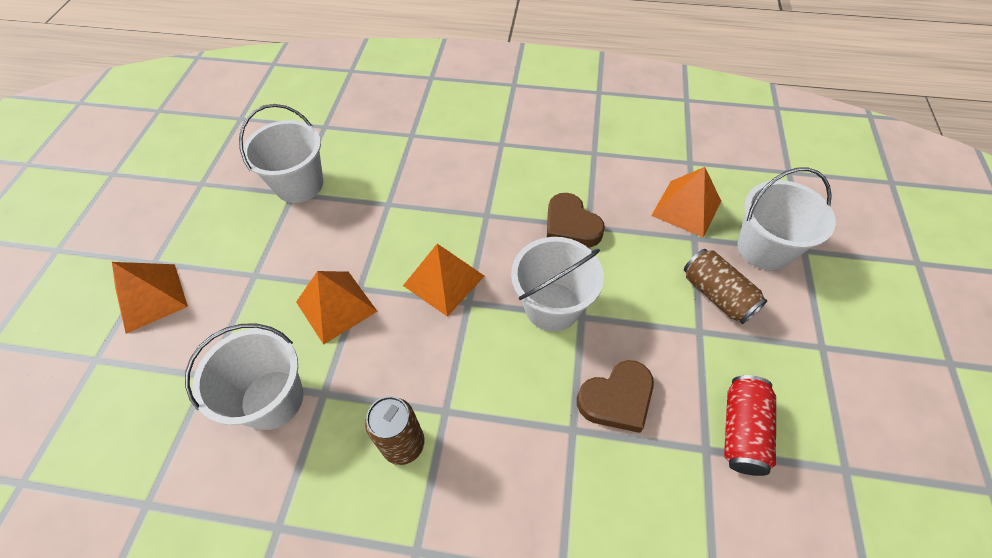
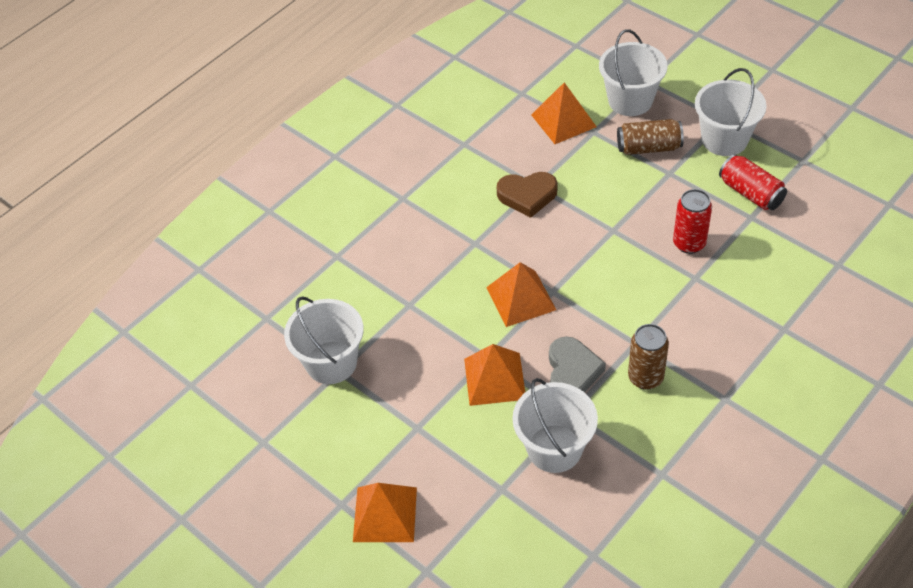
camera: 55 degrees left, 5 degrees down
white bucket [511,237,604,331] -> white bucket moved to [695,68,767,156]
brown heart [577,360,654,433] -> red can [673,189,712,254]
none -> grey heart [549,337,606,393]

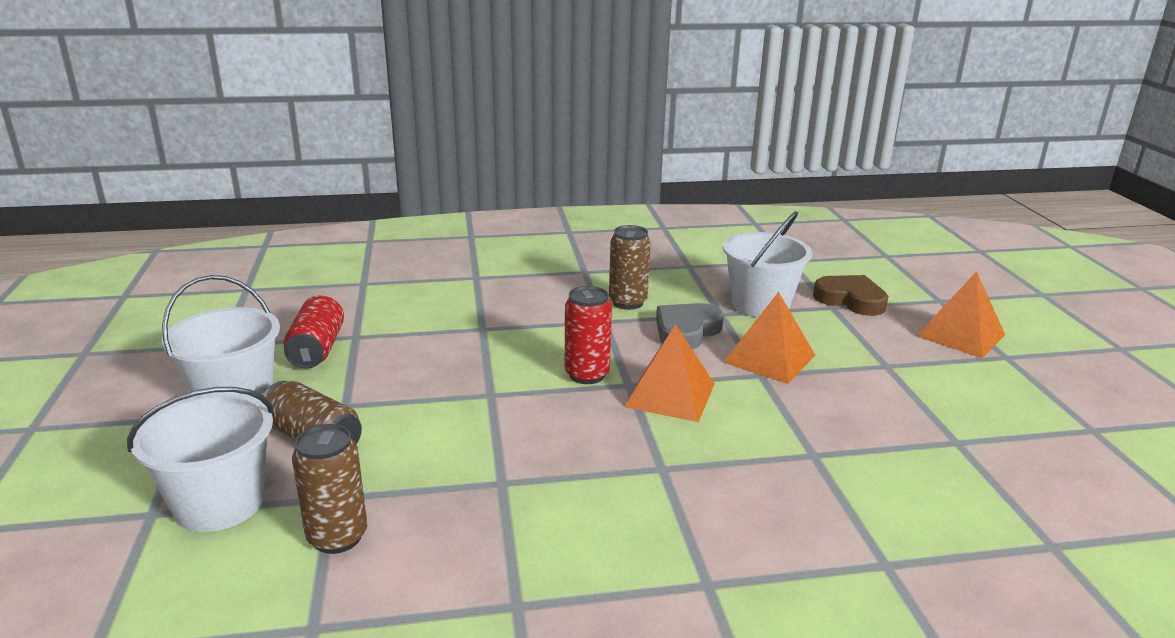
camera: 145 degrees left, 25 degrees down
white bucket [284,296,364,384] -> none
brown heart [497,172,557,218] -> brown heart moved to [813,275,889,316]
orange pyramid [531,82,597,144] -> brown can [292,424,367,554]
red can [673,189,712,254] -> red can moved to [565,286,612,384]

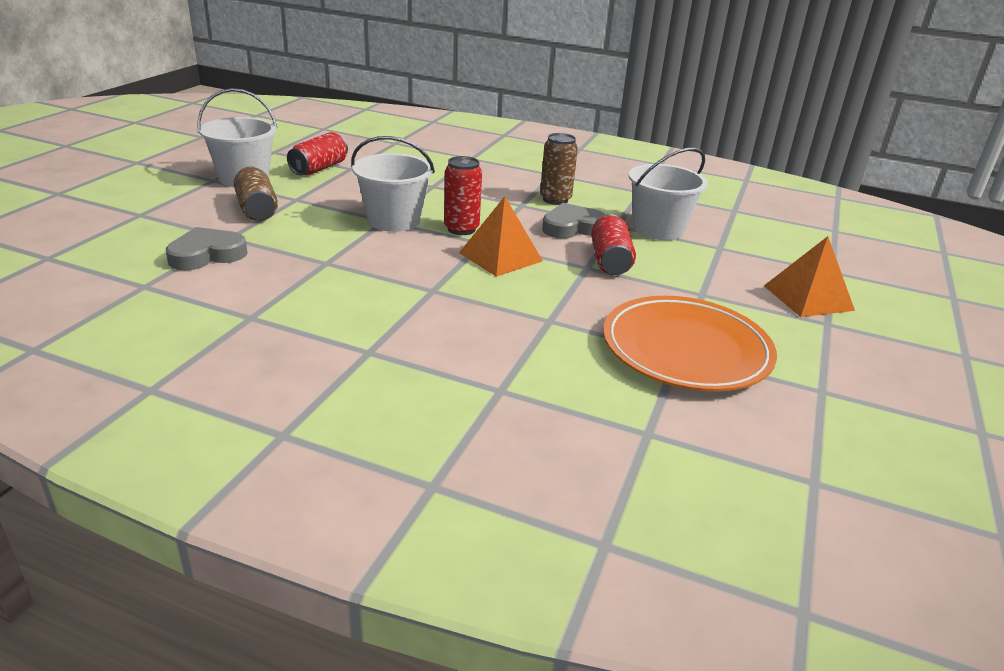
camera: 30 degrees right, 5 degrees up
white bucket [127,387,274,532] -> white bucket moved to [351,136,435,232]
brown can [292,424,367,554] -> grey heart [166,227,247,270]
orange pyramid [723,292,815,384] -> red can [591,214,636,275]
brown heart [813,275,889,316] -> none
none -> orange plate [603,296,777,391]

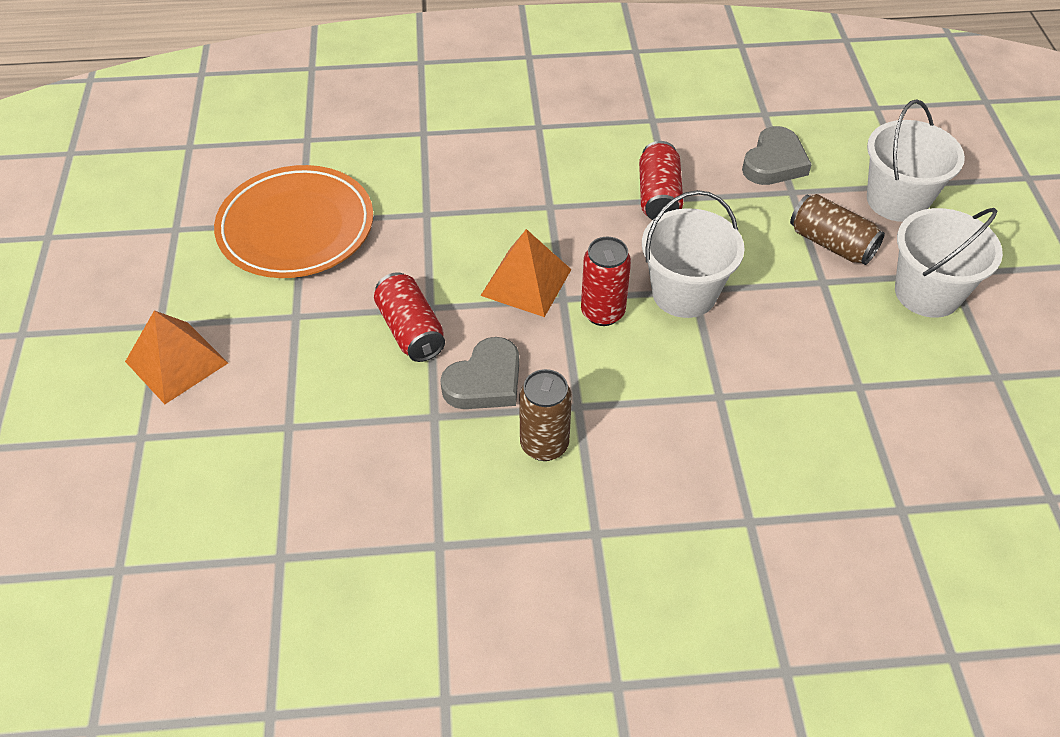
camera: 155 degrees right, 20 degrees up
red can [287,132,348,175] -> red can moved to [639,141,683,220]
white bucket [629,148,708,240] -> white bucket moved to [867,99,965,222]

